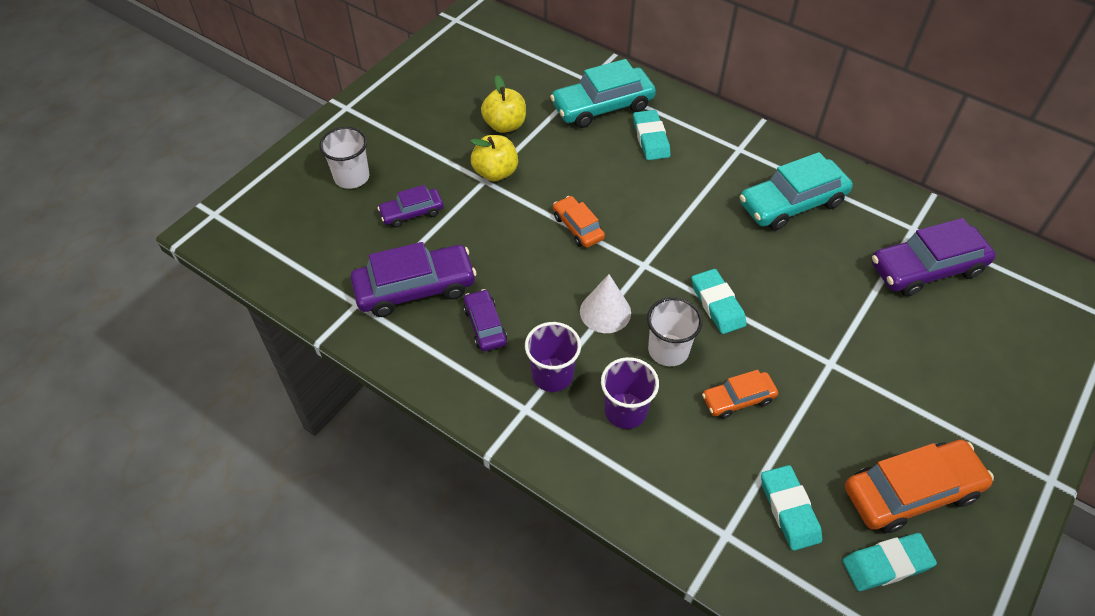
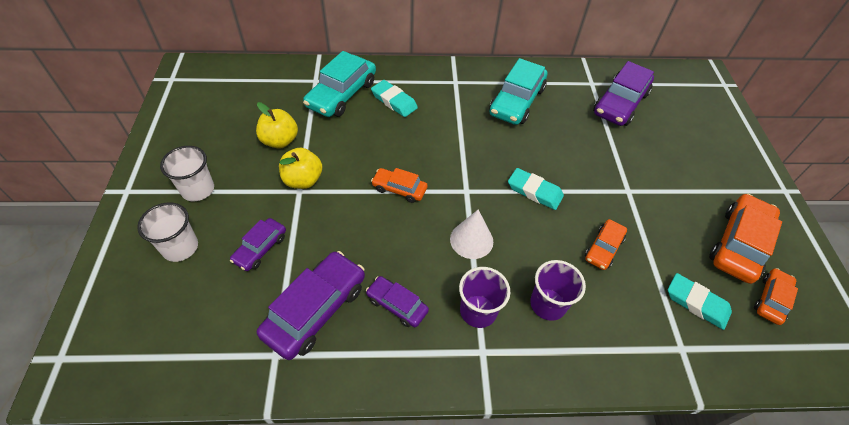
camera: 40 degrees left, 0 degrees up
white cup [647,297,703,366] -> white cup moved to [160,146,214,201]
turquoise eraser [843,533,937,591] -> orange car [754,268,798,325]

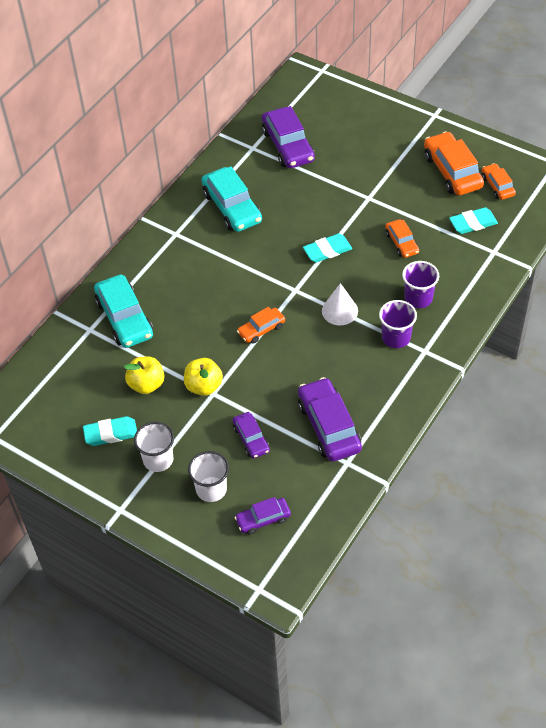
camera: 50 degrees left, 0 degrees up
purple car [366,276,429,327] -> purple car moved to [235,497,291,535]
turquoise eraser [371,80,418,117] -> turquoise eraser moved to [83,416,137,446]

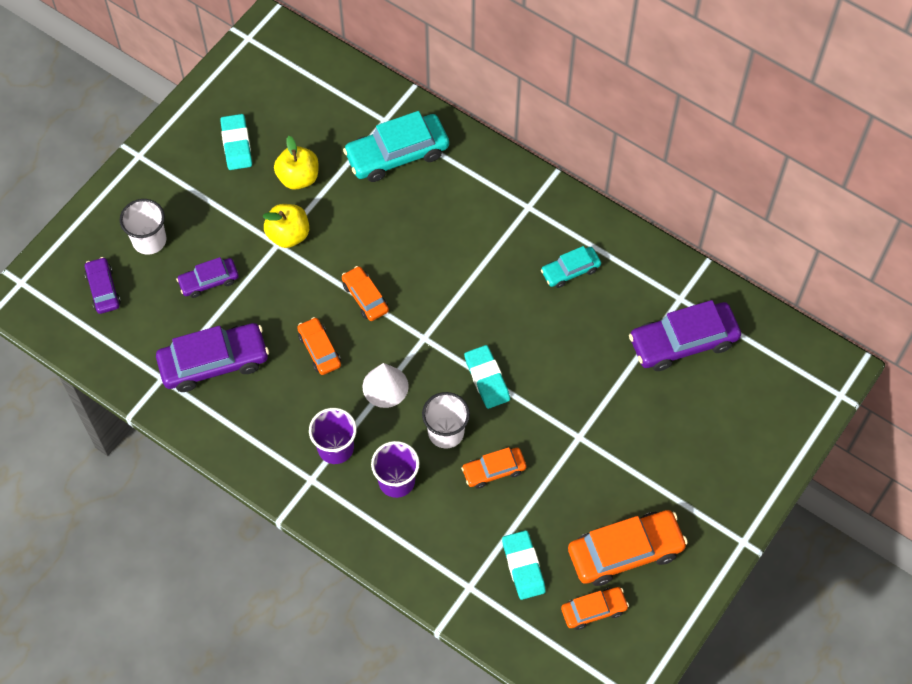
camera: 90 degrees right, 10 degrees up
white cup [134,422,174,472] -> white cup moved to [422,392,470,449]
turquoise car [201,166,262,232] -> turquoise car [541,246,601,288], size x0.56
none -> orange car [297,317,341,375]

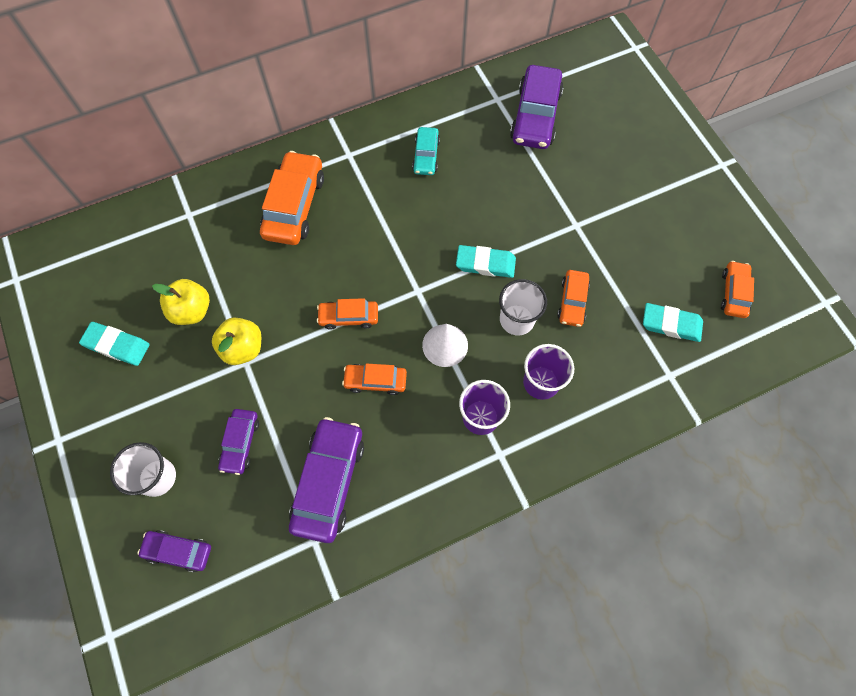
camera: 60 degrees left, 5 degrees up
turquoise car [343,111,449,182] -> none
orange car [568,510,688,586] -> orange car moved to [260,151,324,245]

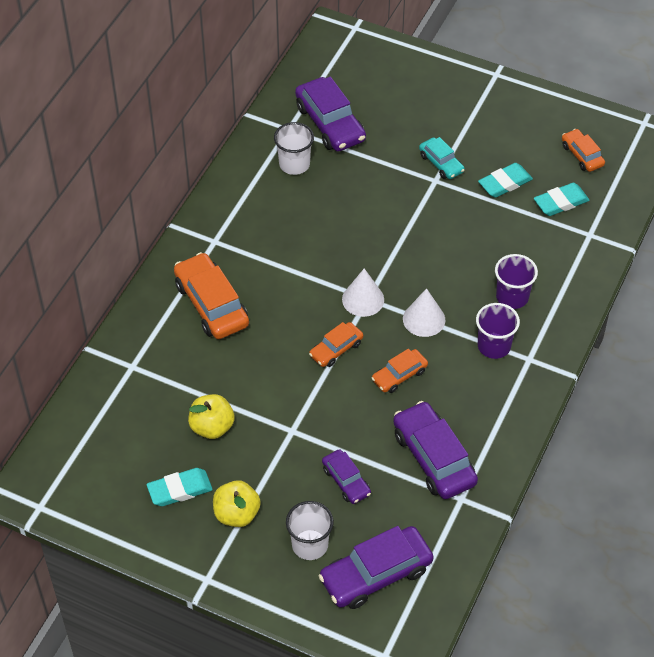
camera: 40 degrees left, 15 degrees down
purple car [137,530,211,572] -> purple car [319,526,433,609], size x1.78
yellow apple [212,317,261,365] -> yellow apple moved to [213,480,261,527]
turquoise car [412,127,440,175] -> turquoise car moved to [419,137,465,179]
turquoise eraser [456,245,516,278] -> turquoise eraser moved to [478,163,533,198]
white cup [499,279,547,335] -> white cup moved to [274,122,314,175]
orange car [557,270,590,327] -> none
none -> white cone [342,268,384,317]

